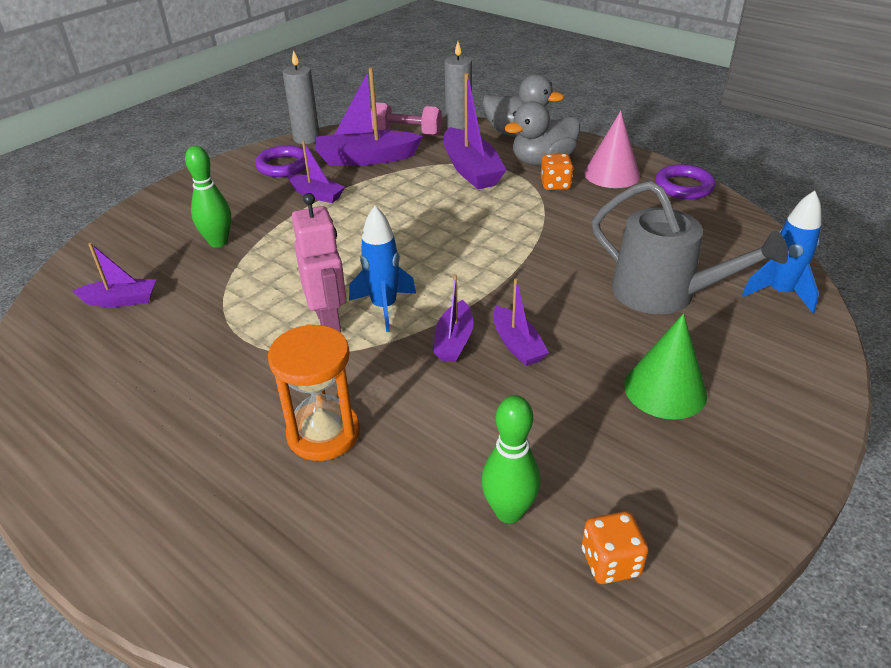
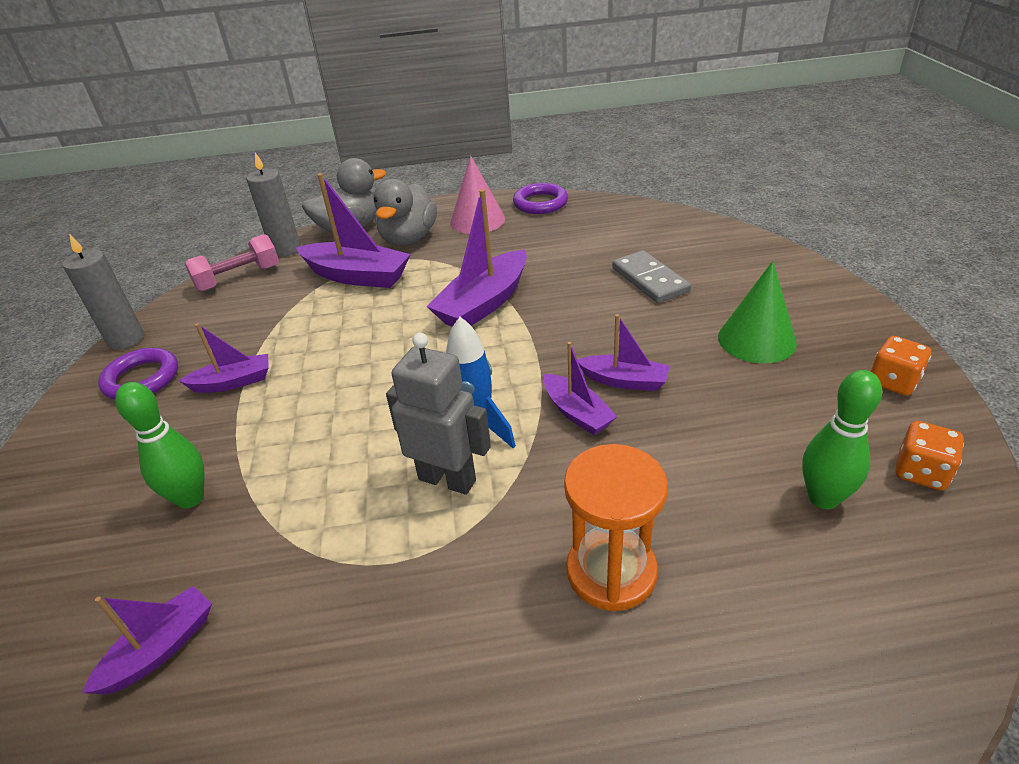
camera: 45 degrees left, 0 degrees up
pink robot [292,193,347,333] -> grey robot [386,333,491,495]
purple boat [316,67,423,166] -> purple boat moved to [427,189,527,327]
orange dice [541,154,573,190] -> orange dice moved to [871,336,931,396]
grey watering can [592,181,788,314] -> grey domino [612,250,691,303]
blue rocket [742,190,822,313] -> none

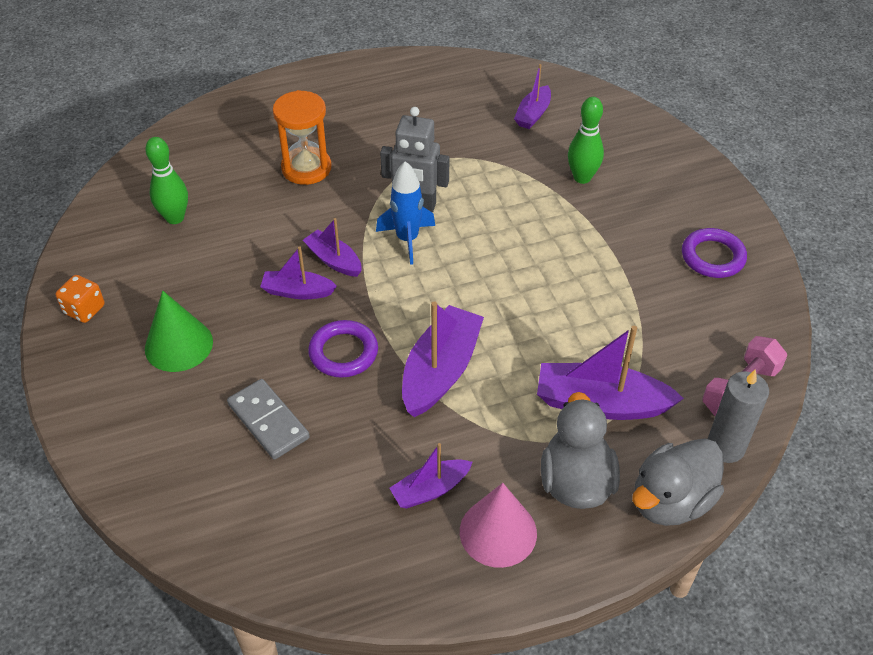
camera: 165 degrees right, 10 degrees up
grey candle [62,234,144,350] -> none
purple boat [179,323,269,393] -> purple boat moved to [389,443,472,509]
purple ring [513,183,568,214] -> purple ring moved to [308,320,378,378]
orange dice [896,421,964,490] -> none

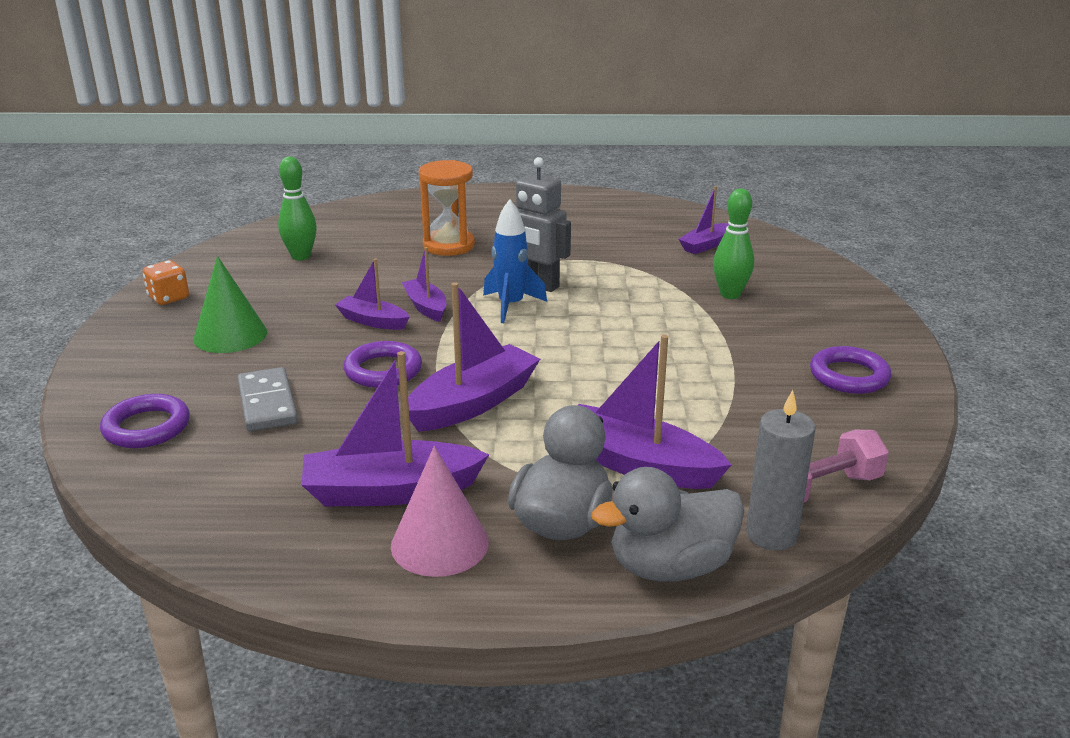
camera: 20 degrees right, 20 degrees down
purple boat [389,443,472,509] -> purple boat [301,351,489,506], size x1.73
none -> purple ring [100,394,190,448]

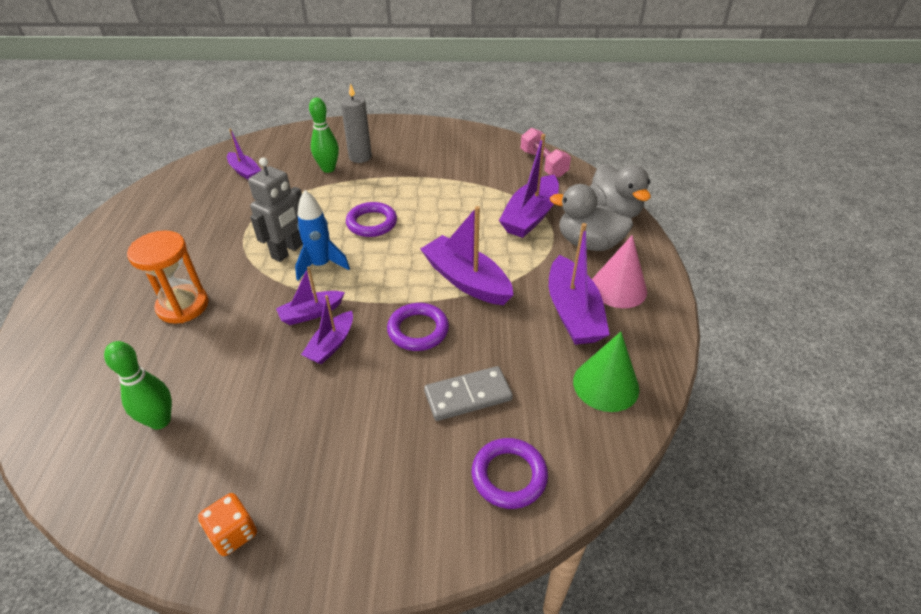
camera: 90 degrees left, 15 degrees up
green cone [193,256,267,353] -> green cone moved to [573,332,639,412]
grey candle [746,390,816,550] -> grey candle moved to [341,83,372,163]
purple ring [810,346,892,394] -> purple ring moved to [346,202,397,237]

